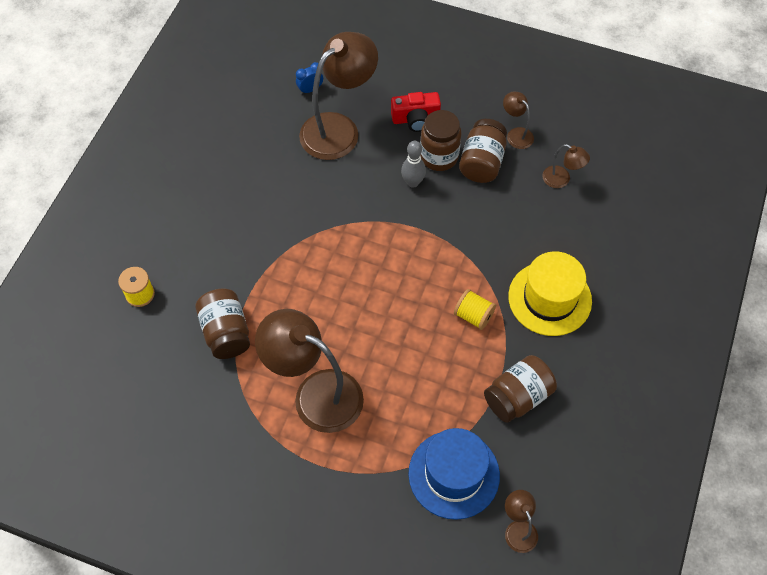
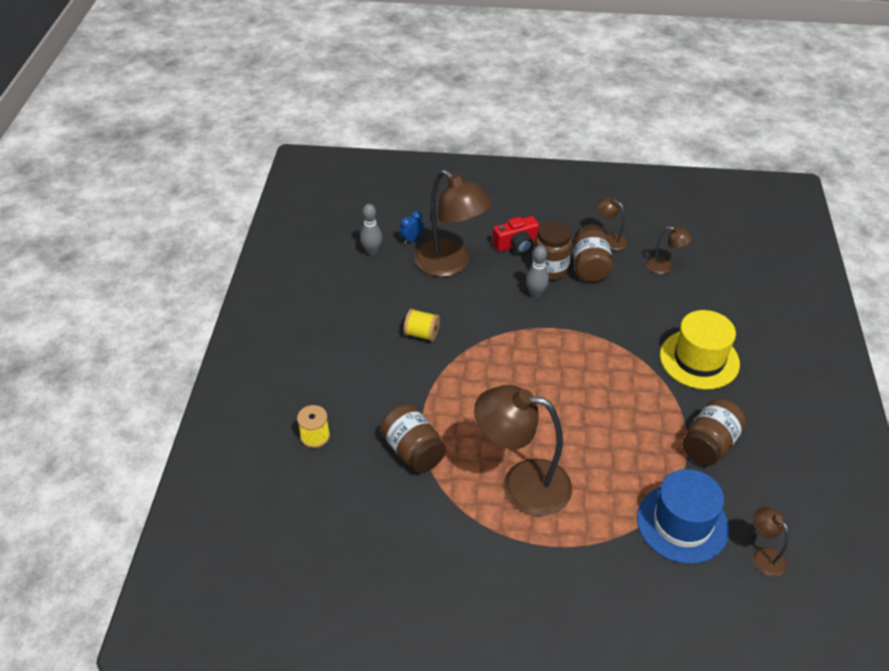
camera: 15 degrees left, 15 degrees down
brown lamp [299,32,378,160] -> brown lamp turned 105 degrees clockwise [414,169,492,277]
yellow spool [454,289,496,330] -> yellow spool moved to [404,309,440,341]
none -> grey bowling pin [360,204,382,255]

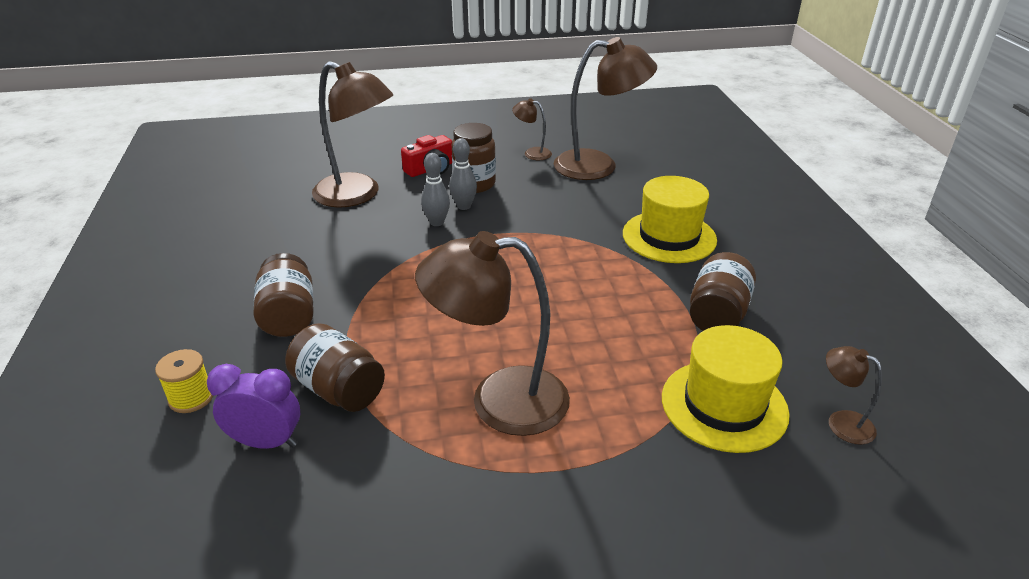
camera: 15 degrees left, 10 degrees down
grey bowling pin [360,204,382,255] -> grey bowling pin moved to [421,153,450,226]
blue clock [400,210,424,244] -> none
yellow spool [404,309,440,341] -> none
brown jar [573,225,613,282] -> brown jar moved to [253,253,314,337]
blue hat [637,469,729,564] -> yellow hat [662,325,790,453]
brown lamp [647,226,692,274] -> brown lamp [553,37,657,180], size x2.20
none -> purple clock [207,364,300,449]

